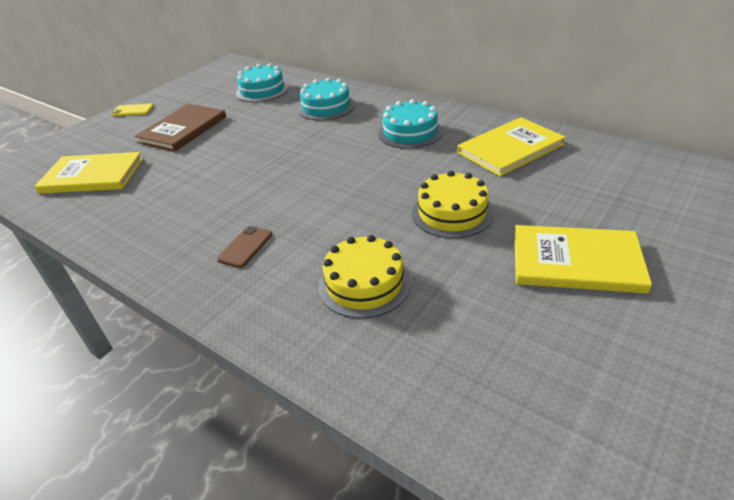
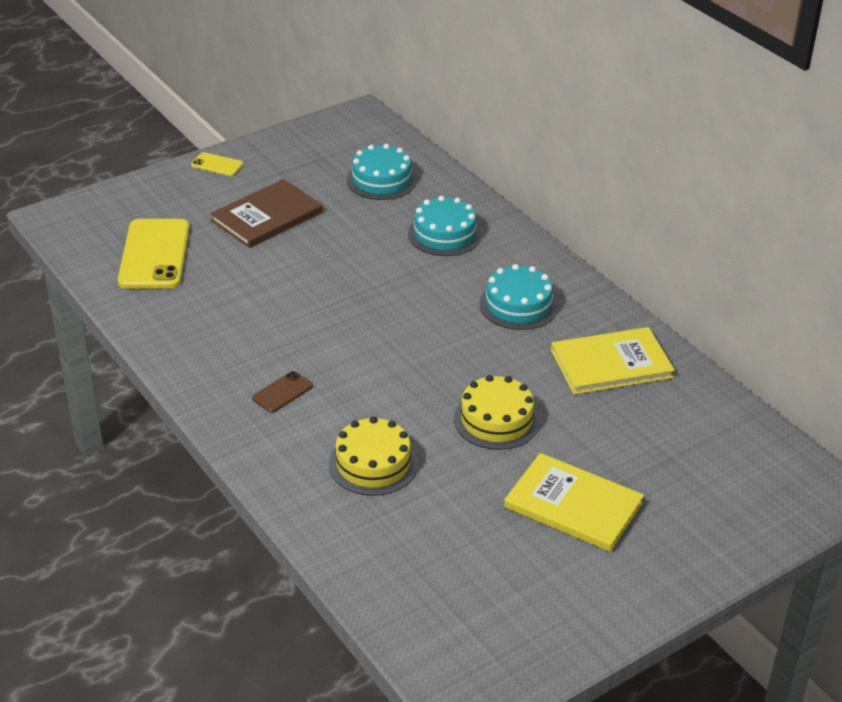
camera: 15 degrees right, 0 degrees up
yellow book [34,152,143,194] -> yellow phone [118,219,190,289]

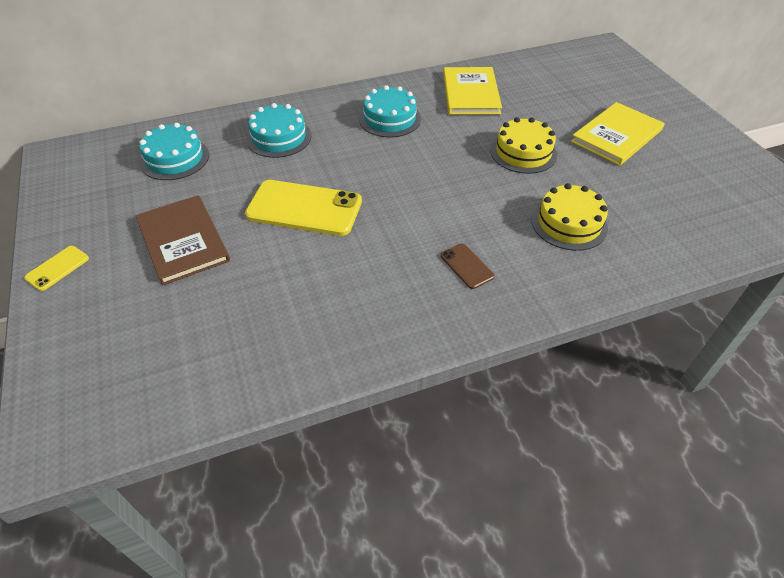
camera: 75 degrees left, 10 degrees up
yellow phone [118,219,190,289] -> yellow phone moved to [245,180,362,236]

